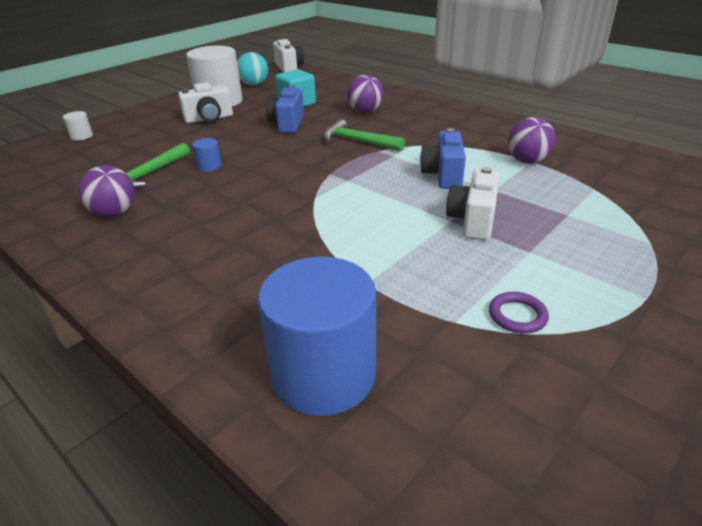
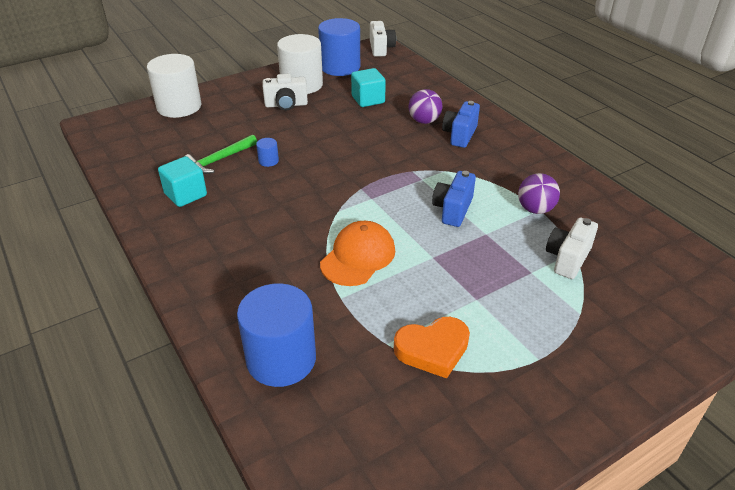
camera: 15 degrees right, 5 degrees up
white cylinder [63,111,93,141] -> white cylinder [147,54,202,118], size x2.46
purple ball [78,165,135,217] -> turquoise cube [158,156,207,207]
turquoise ball [237,52,268,86] -> blue cylinder [318,18,360,76]
blue camera [265,86,304,133] -> blue camera moved to [442,101,480,148]
green hammer [323,119,405,151] -> none
white camera [446,167,499,240] -> white camera moved to [546,218,598,279]
purple ring [489,292,549,334] -> orange heart [394,317,470,379]
none -> orange cap [320,221,395,286]

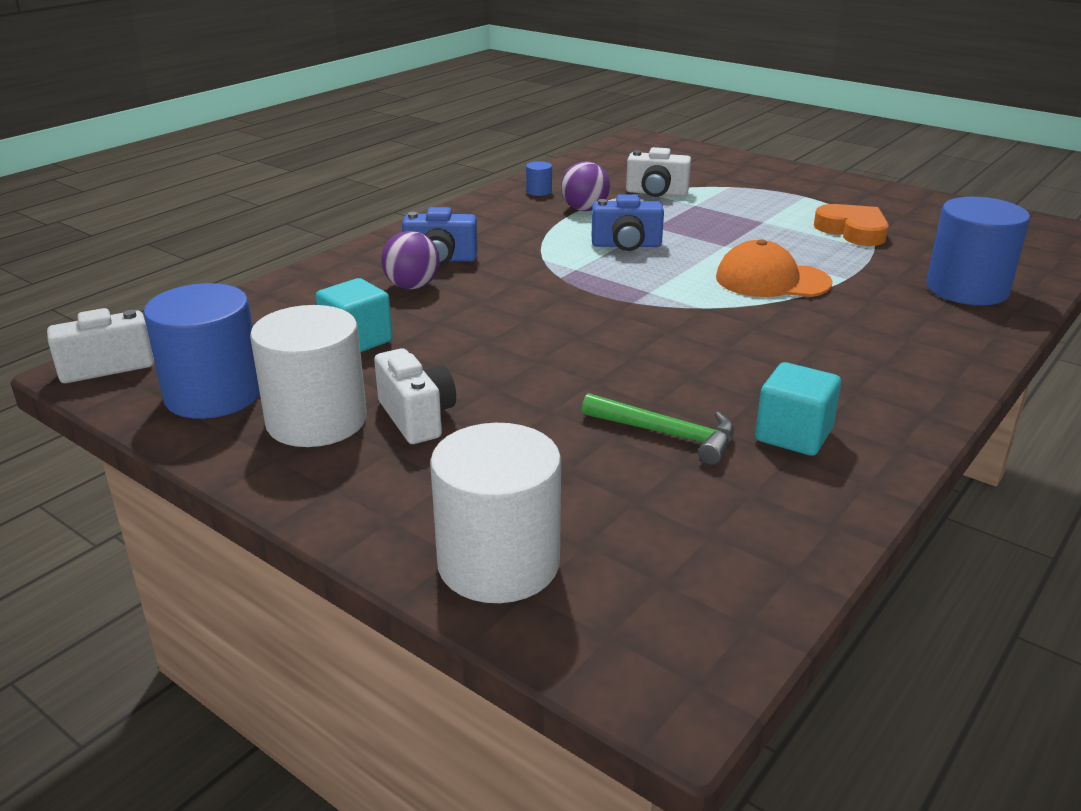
camera: 110 degrees left, 10 degrees down
blue cylinder [256,138,279,167] -> blue cylinder moved to [526,161,552,196]

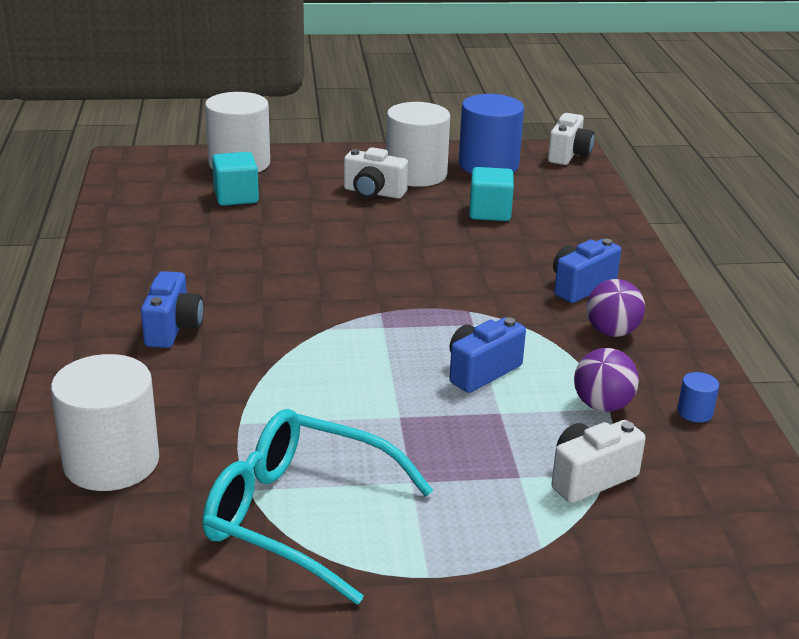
camera: 135 degrees right, 0 degrees up
purple ball [381,231,440,289] -> purple ball moved to [586,279,645,337]
green hammer [582,393,734,465] -> none
orange cap [716,239,833,297] -> none
turquoise cube [755,362,841,456] -> turquoise cube moved to [212,152,259,206]
orange heart [814,204,889,246] -> turquoise glasses [202,409,433,605]
blue cylinder [926,197,1030,305] -> white cylinder [51,354,159,491]
none -> blue camera [141,271,204,348]

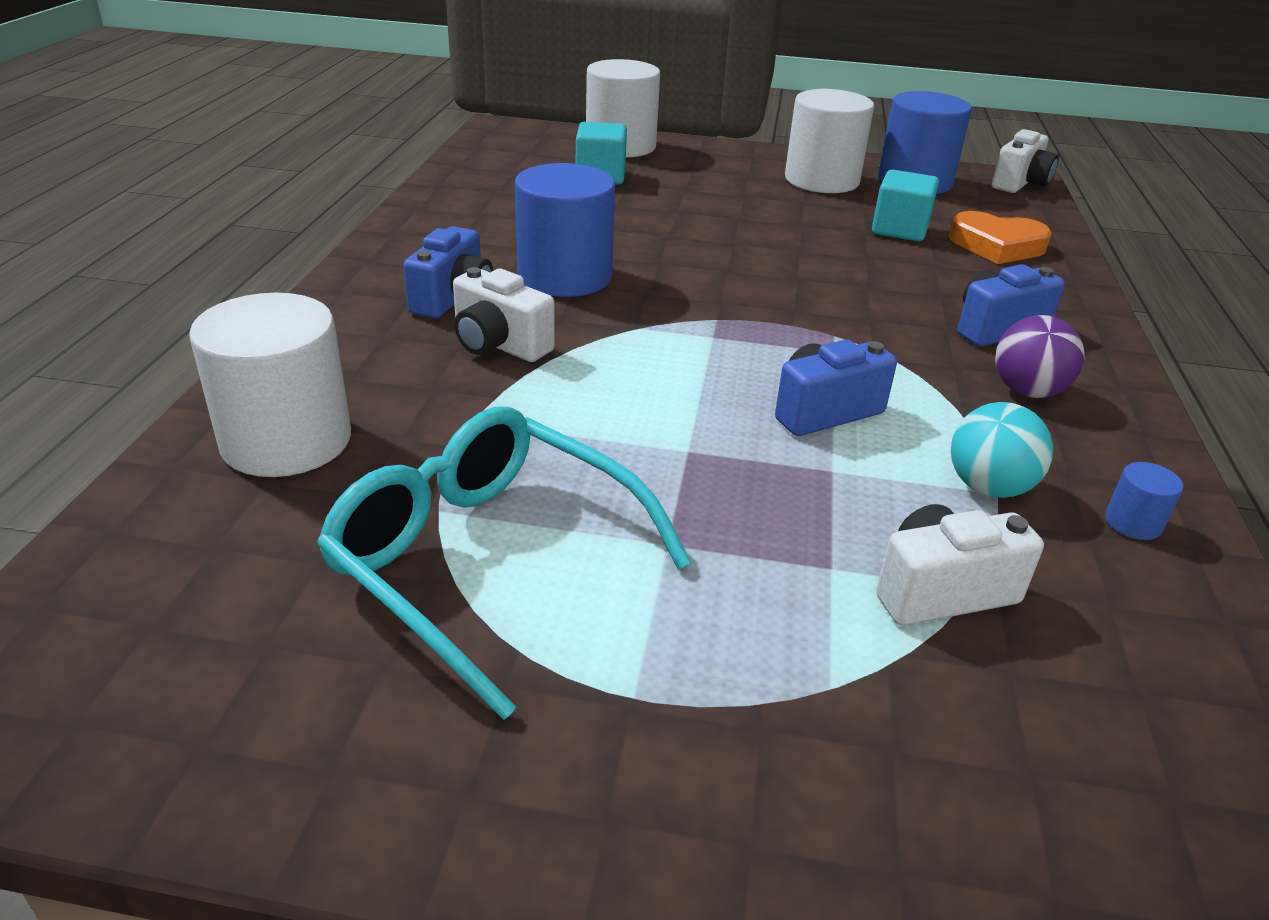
camera: 15 degrees right, 5 degrees up
white camera [344,147,408,199] -> white camera moved to [453,267,555,362]
purple ball [574,348,639,412] -> turquoise ball [951,402,1053,498]
none -> blue cylinder [515,163,615,297]
none -> orange heart [949,211,1052,264]

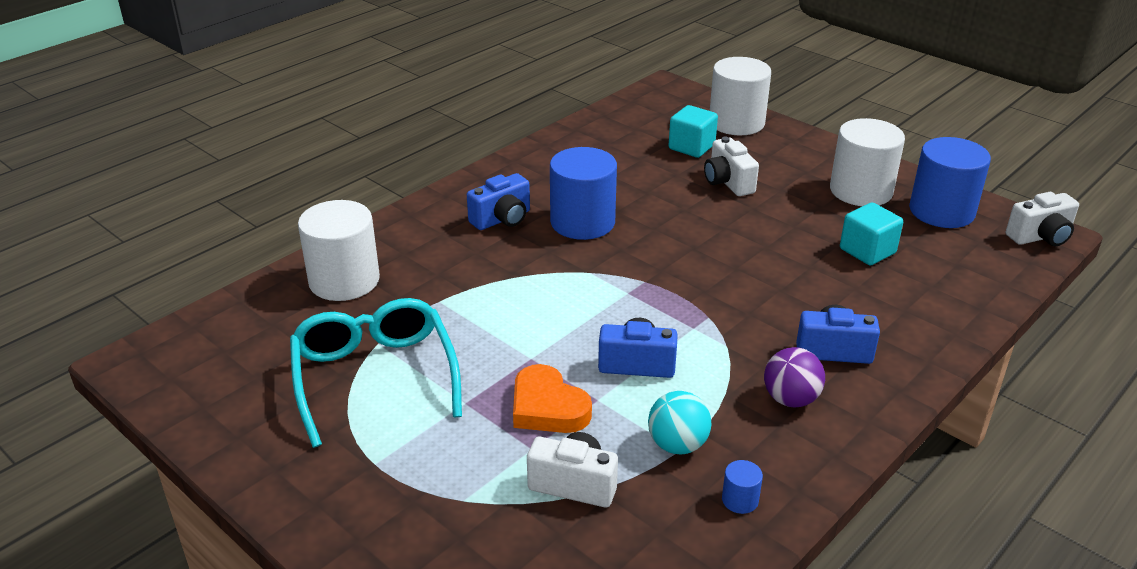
camera: 35 degrees right, 0 degrees up
white camera [453,267,555,362] -> white camera moved to [704,137,759,196]
orange heart [949,211,1052,264] -> orange heart moved to [513,364,592,433]

